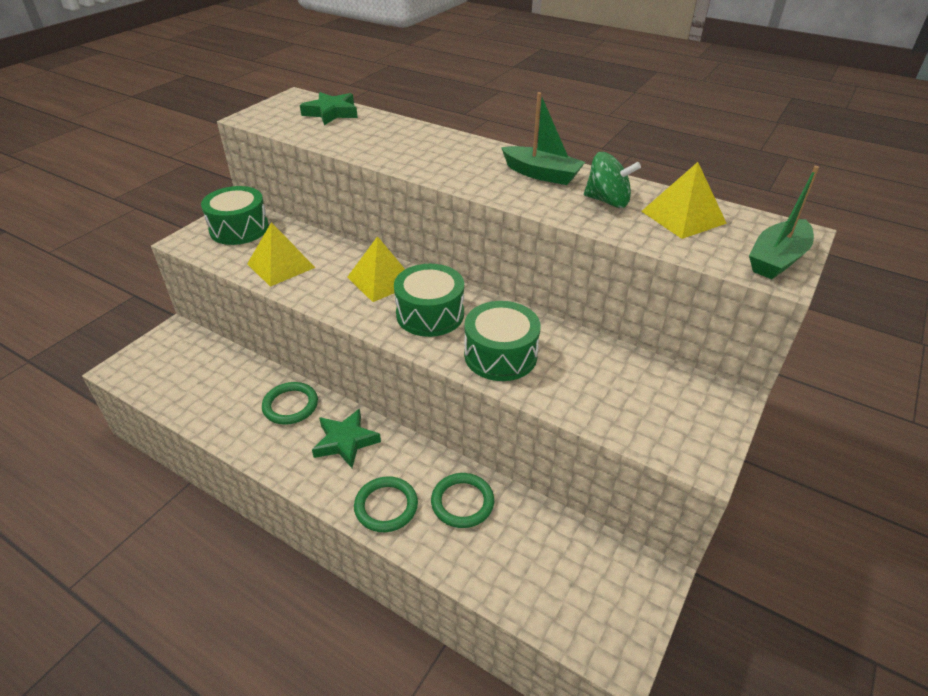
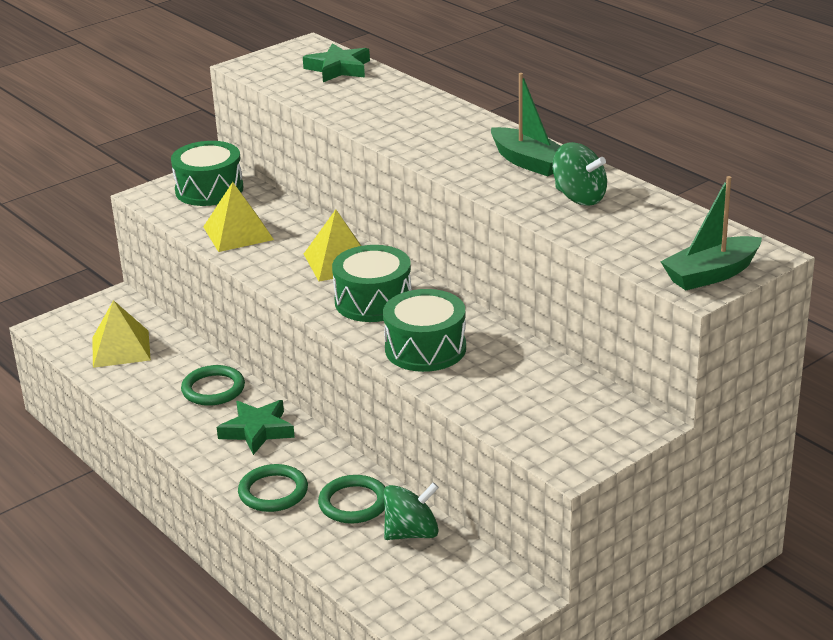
camera: 20 degrees right, 10 degrees down
yellow pyramid [641,162,727,239] -> yellow pyramid moved to [92,300,151,368]
none -> green spinning top [384,482,439,540]

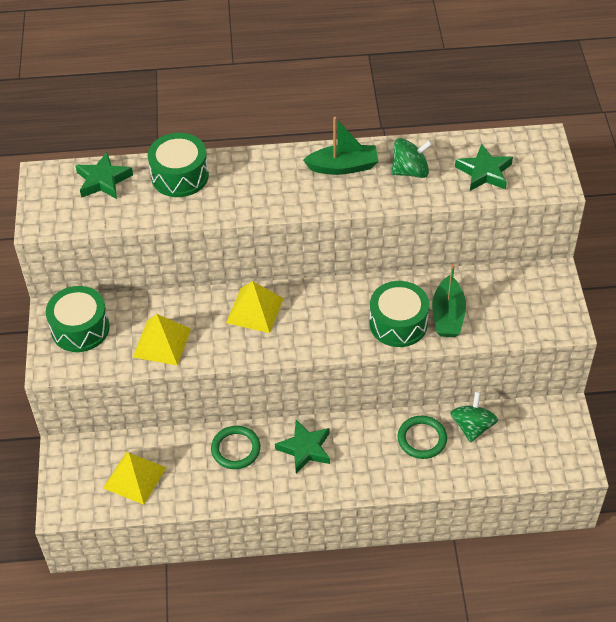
camera: 55 degrees left, 20 degrees up
green ring [238,464,308,512] -> none
green drum [332,245,412,322] -> green drum moved to [148,133,209,197]
green boat [660,176,762,290] -> green boat moved to [432,264,466,337]
none -> green star [455,144,513,191]

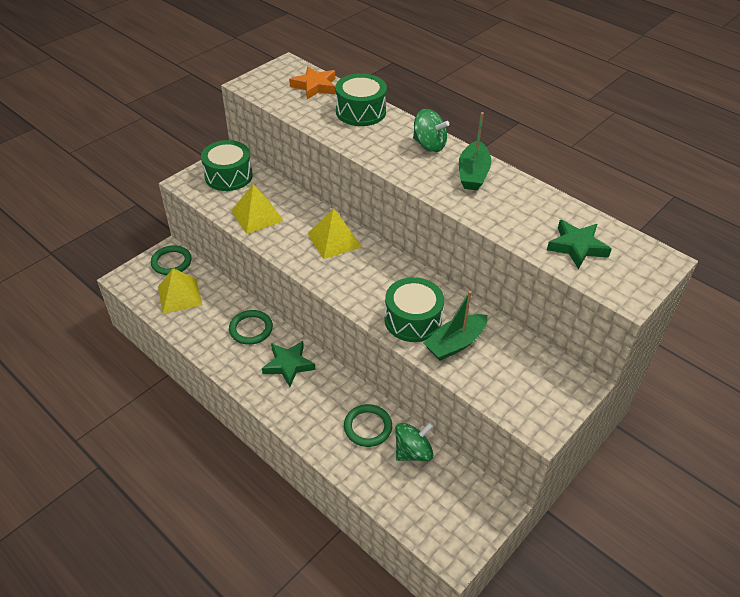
camera: 45 degrees right, 5 degrees down
green star [75,152,133,199] -> orange star [289,66,336,100]
green boat [303,117,378,175] -> green boat turned 60 degrees clockwise [459,112,491,190]
green spinning top [391,138,432,178] -> green spinning top moved to [413,109,449,152]
none -> green ring [151,245,191,275]

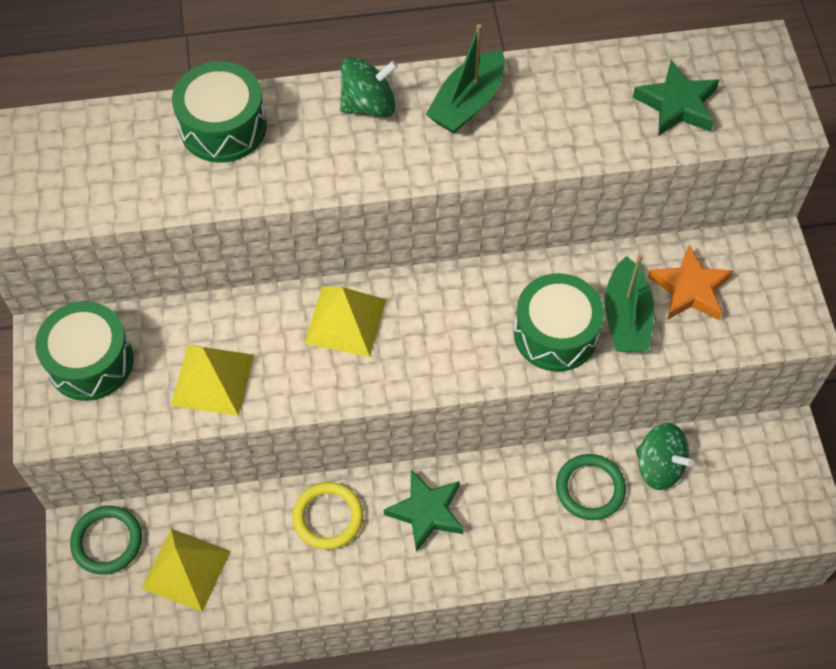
camera: 50 degrees left, 15 degrees up
green ring [229,310,273,345] -> yellow ring [292,482,363,550]
orange star [289,66,336,100] -> orange star moved to [648,245,733,320]
green spinning top [395,422,433,461] -> green spinning top turned 120 degrees clockwise [636,423,694,490]
green boat [459,112,491,190] -> green boat turned 75 degrees clockwise [426,24,505,133]

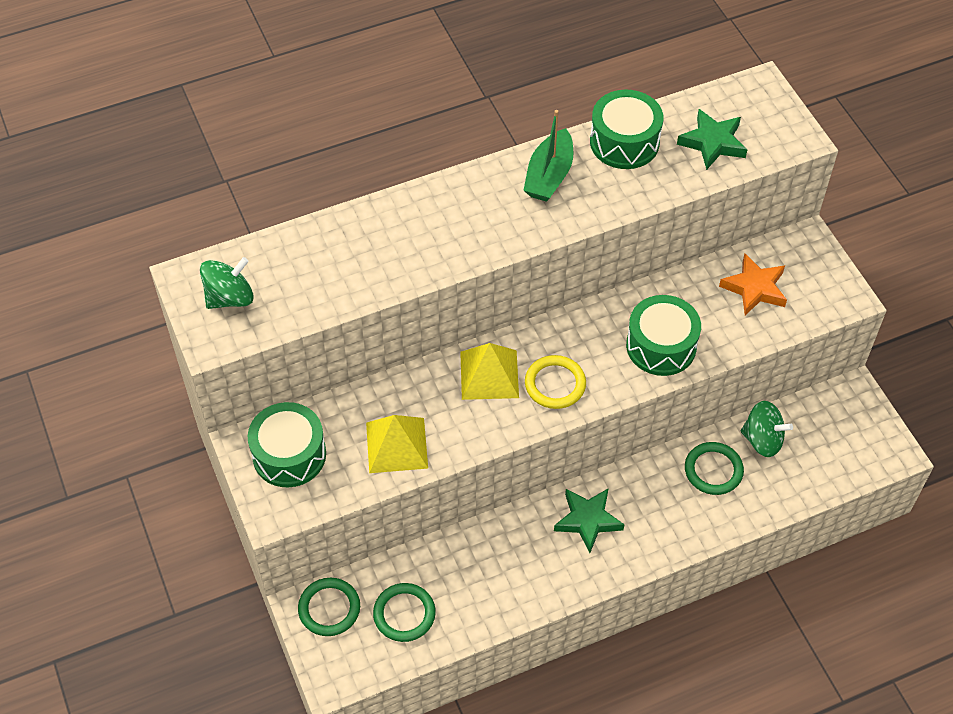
camera: 15 degrees left, 5 degrees down
yellow pyramid [142,529,231,612] -> green ring [373,583,436,642]
green drum [172,61,267,163] -> green drum moved to [590,90,663,169]
yellow ring [292,482,363,550] -> yellow ring moved to [525,355,586,409]
green spinning top [340,57,398,118] -> green spinning top moved to [200,257,254,309]
green boat [605,253,654,352] -> none

